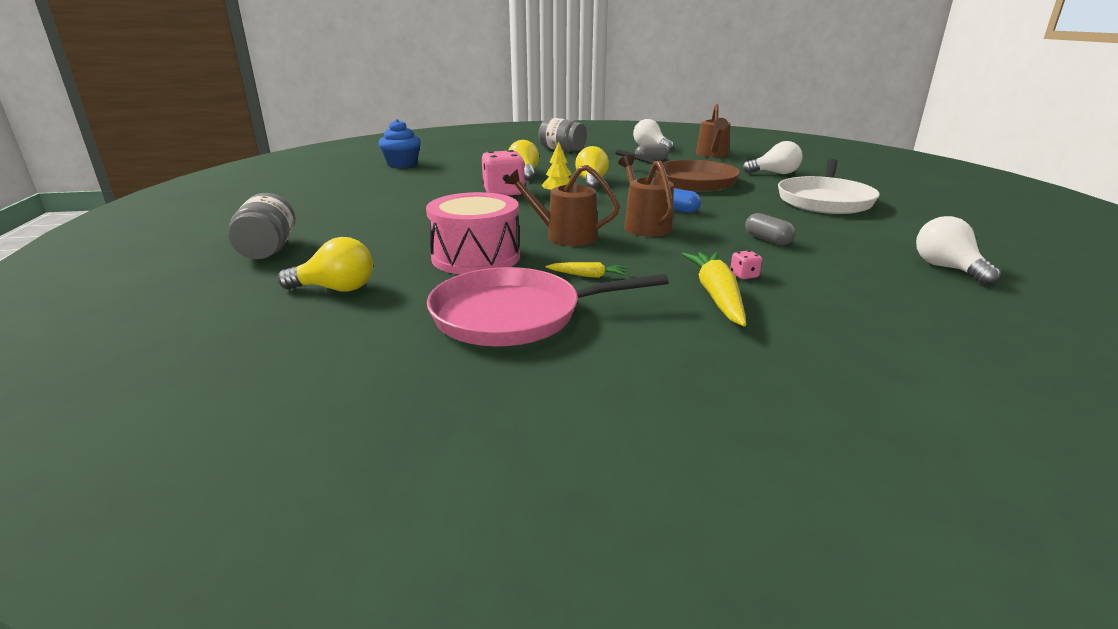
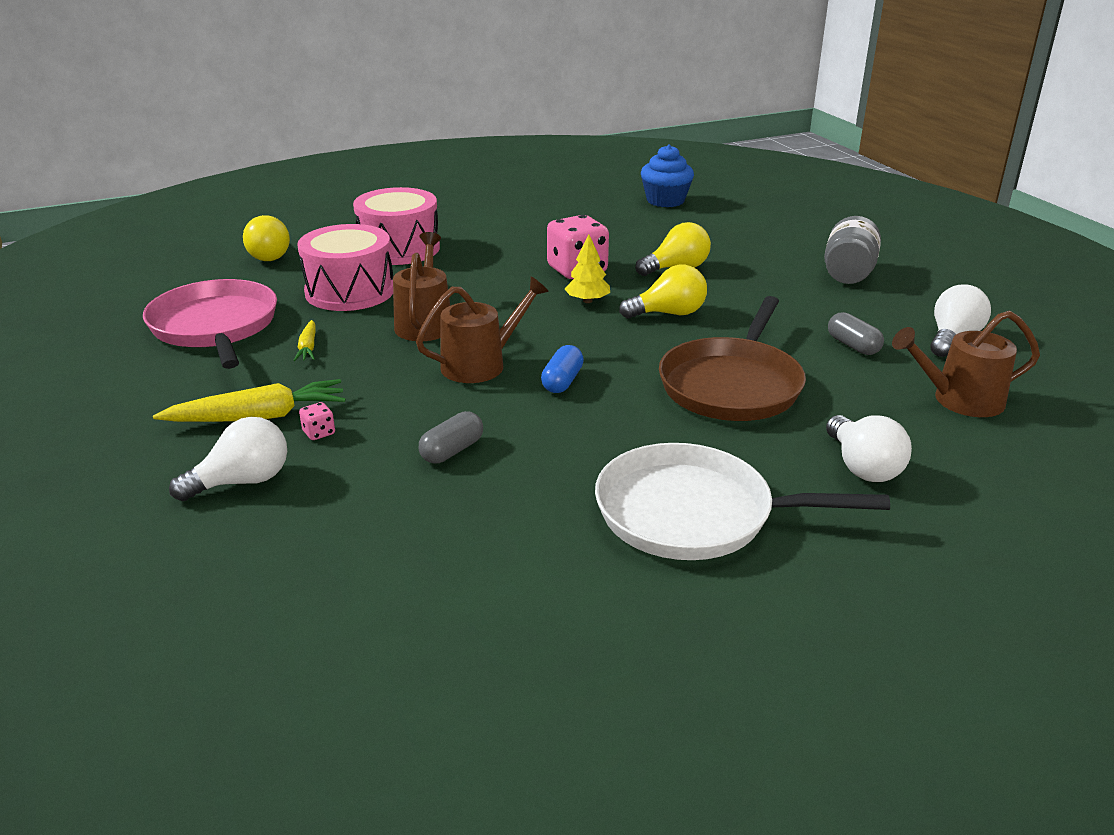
camera: 75 degrees right, 5 degrees up
grey jar [228,193,296,259] -> none
white light bulb [916,216,1001,286] -> white light bulb moved to [169,417,287,501]
none -> pink drum [353,187,440,265]

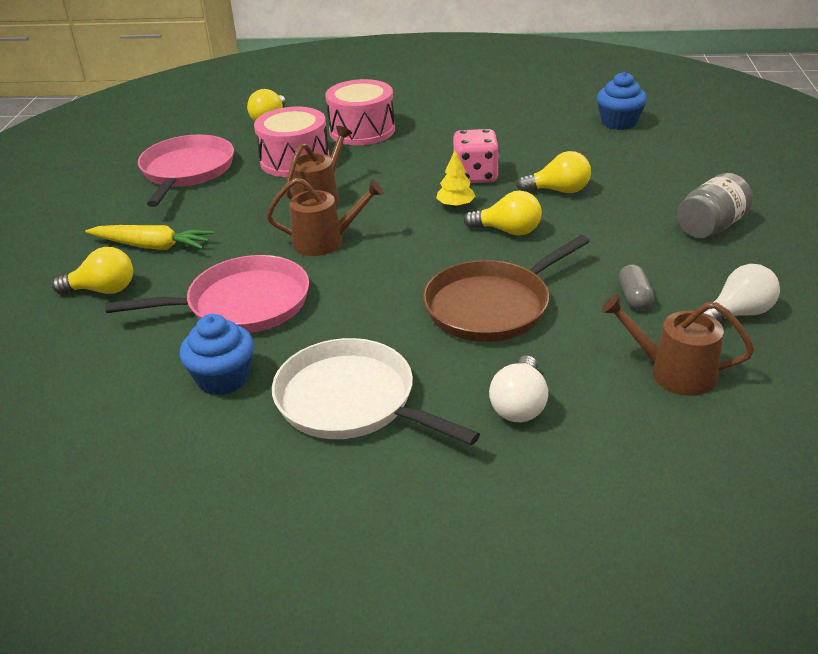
camera: 30 degrees right, 5 degrees up
white light bulb [169,417,287,501] -> yellow light bulb [52,247,133,294]
yellow carrot [293,320,316,361] -> none
pink dice [299,402,335,440] -> none
grey capsule [419,411,483,463] -> pink pan [105,255,309,333]
blue capsule [541,345,584,393] -> none
none -> blue cupcake [180,314,254,396]

